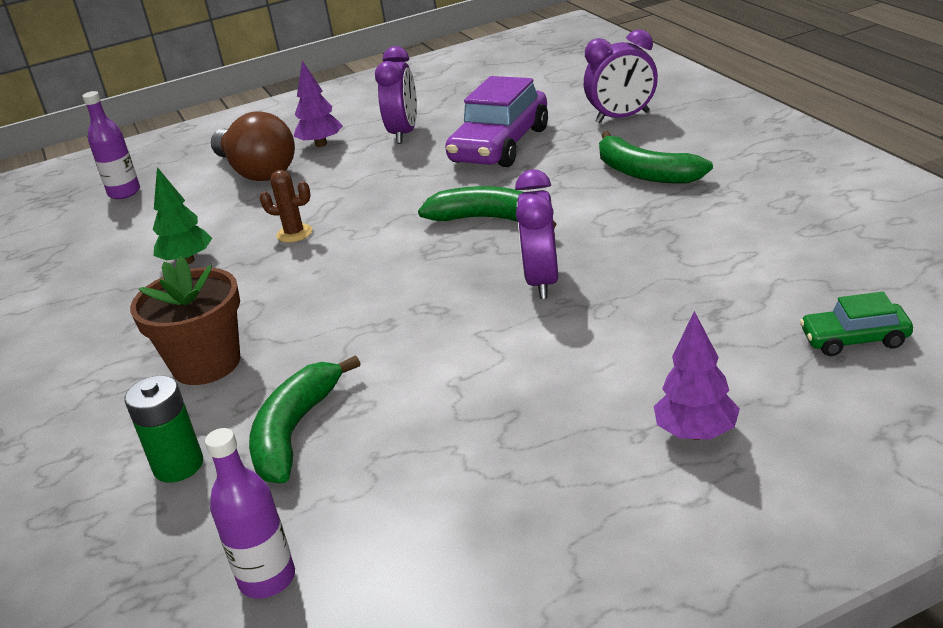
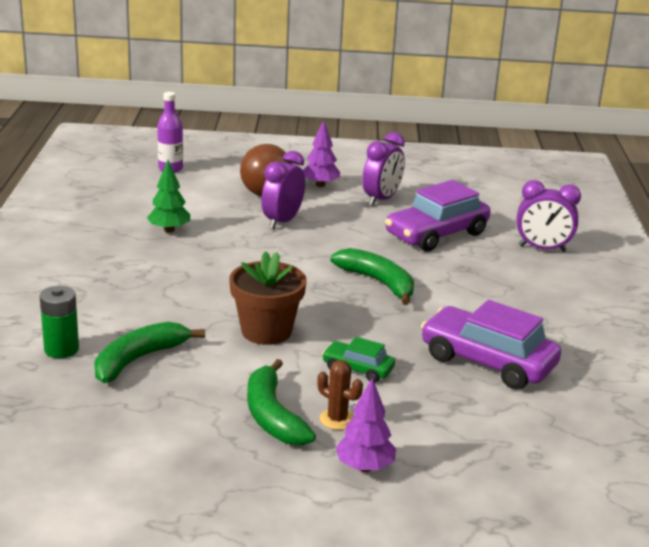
camera: 20 degrees right, 5 degrees down
brown flower pot [130,256,240,385] -> brown flower pot moved to [229,251,306,345]
purple bottle [205,428,295,598] -> none
brown cactus [260,170,312,243] -> brown cactus moved to [317,360,363,430]
purple clock [515,169,558,299] -> purple clock moved to [261,151,305,229]
green banana [599,131,713,184] -> green banana moved to [247,359,316,446]
green car [800,292,913,356] -> green car moved to [322,337,395,382]
none -> purple car [421,300,561,390]

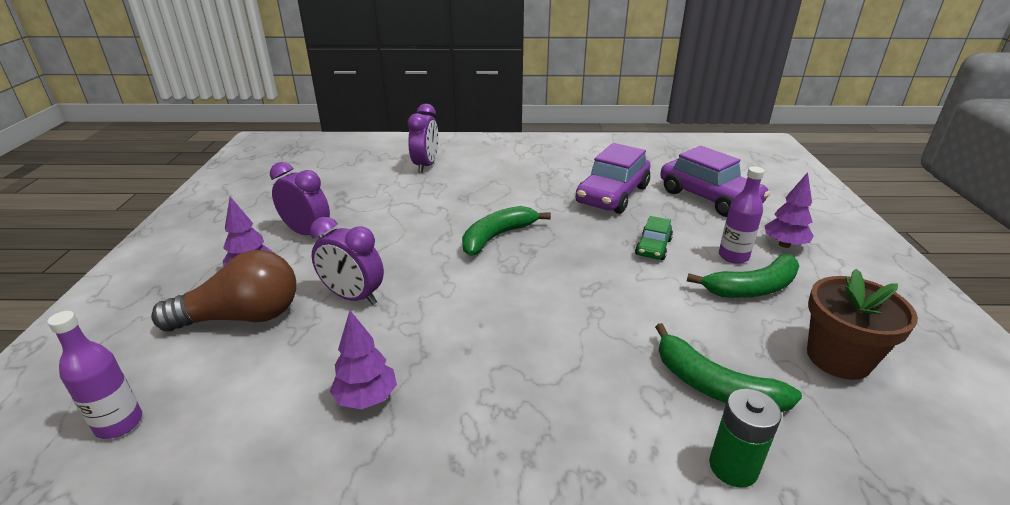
camera: 90 degrees left, 5 degrees up
green tree [147,160,190,233] -> purple tree [330,311,397,409]
brown flower pot [229,251,306,345] -> brown flower pot moved to [807,269,918,380]
brown cactus [317,360,363,430] -> purple bottle [719,166,765,264]
purple car [385,180,490,252] -> purple car moved to [660,146,770,217]

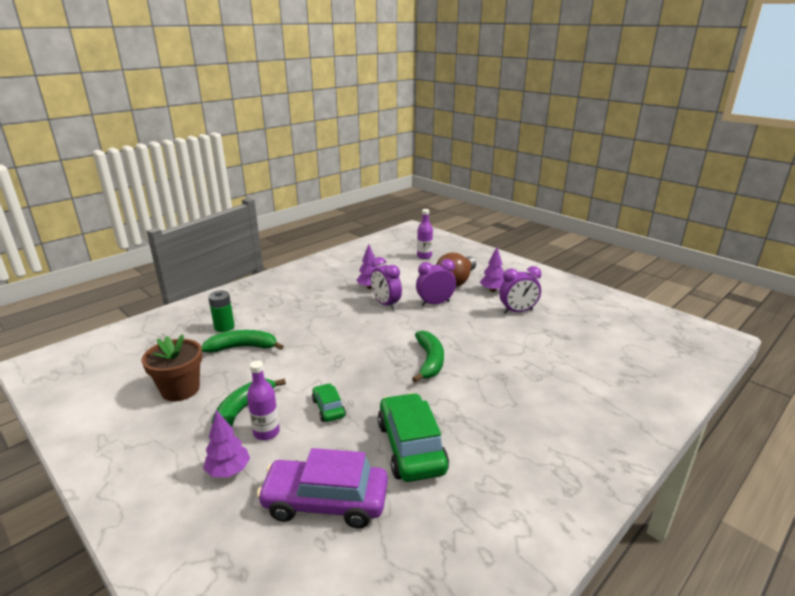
camera: 135 degrees right, 5 degrees down
purple clock [408,104,439,173] -> purple clock moved to [370,257,402,310]
purple car [576,143,650,214] -> green car [378,393,449,482]

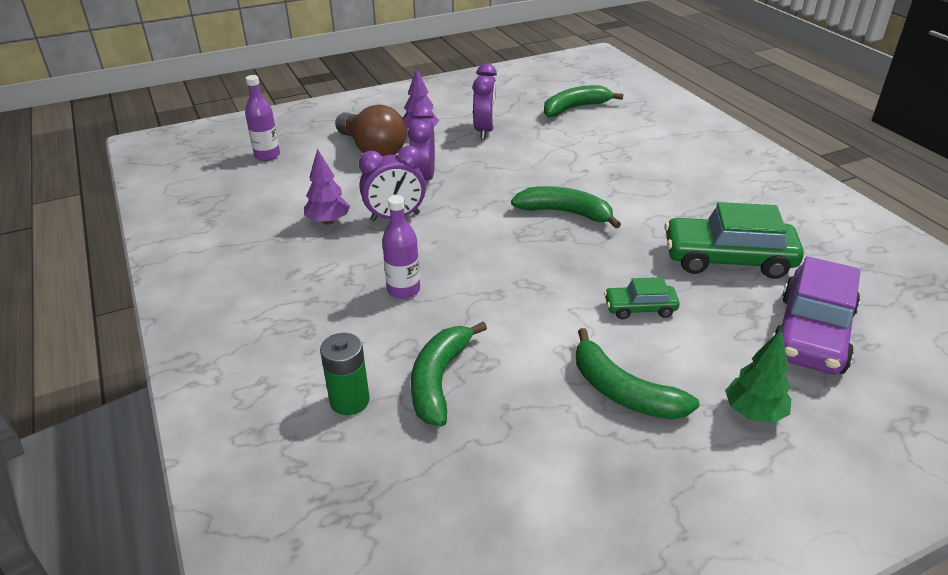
camera: 70 degrees left, 10 degrees up
brown flower pot [142,334,203,401] -> none
purple tree [203,410,250,477] -> green tree [725,329,791,423]
purple bottle [247,361,280,440] -> purple bottle moved to [382,195,420,299]
none -> green banana [544,85,623,117]

